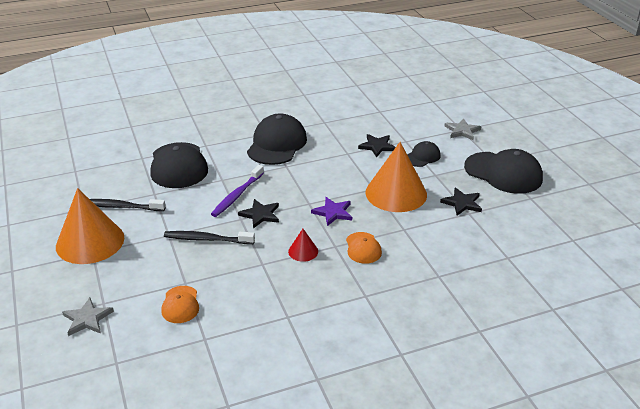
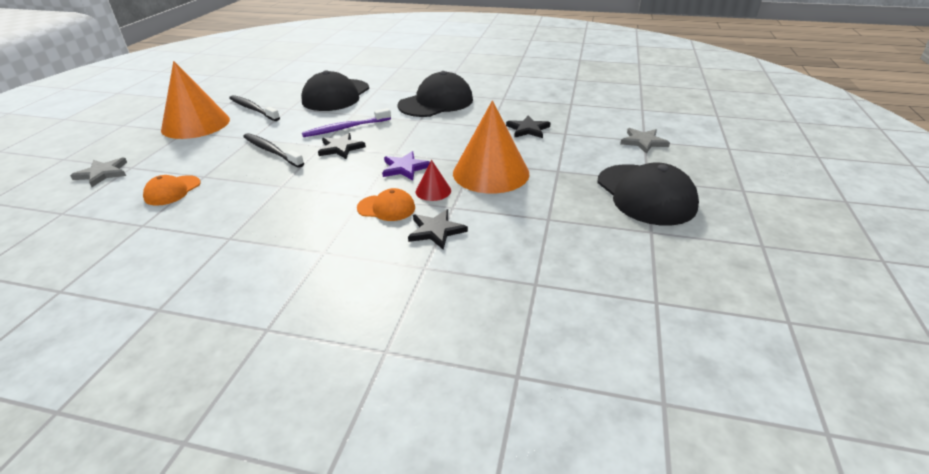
camera: 35 degrees right, 0 degrees up
red cone [288,229,318,262] -> red cone moved to [416,160,451,201]
orange cap [346,232,382,264] -> orange cap turned 105 degrees counterclockwise [357,188,415,221]
black cap [407,141,441,167] -> none
black star [440,188,482,215] -> black star moved to [408,209,468,250]

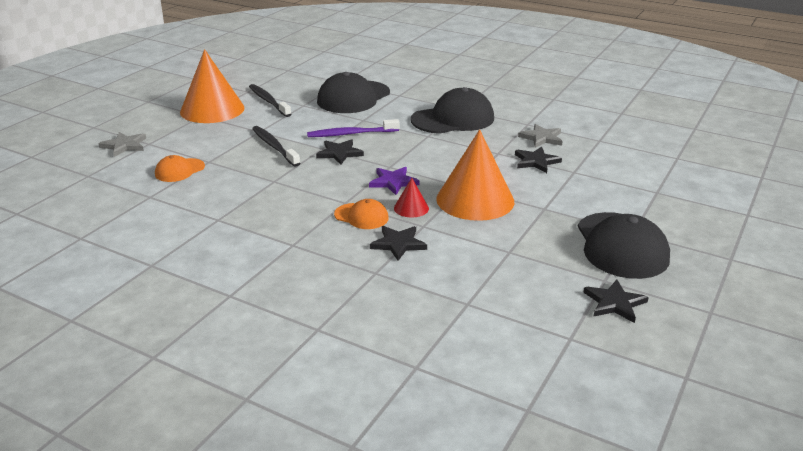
camera: 15 degrees right, 5 degrees down
grey star [620,128,670,154] -> grey star moved to [518,124,563,148]
none -> black star [583,280,649,323]

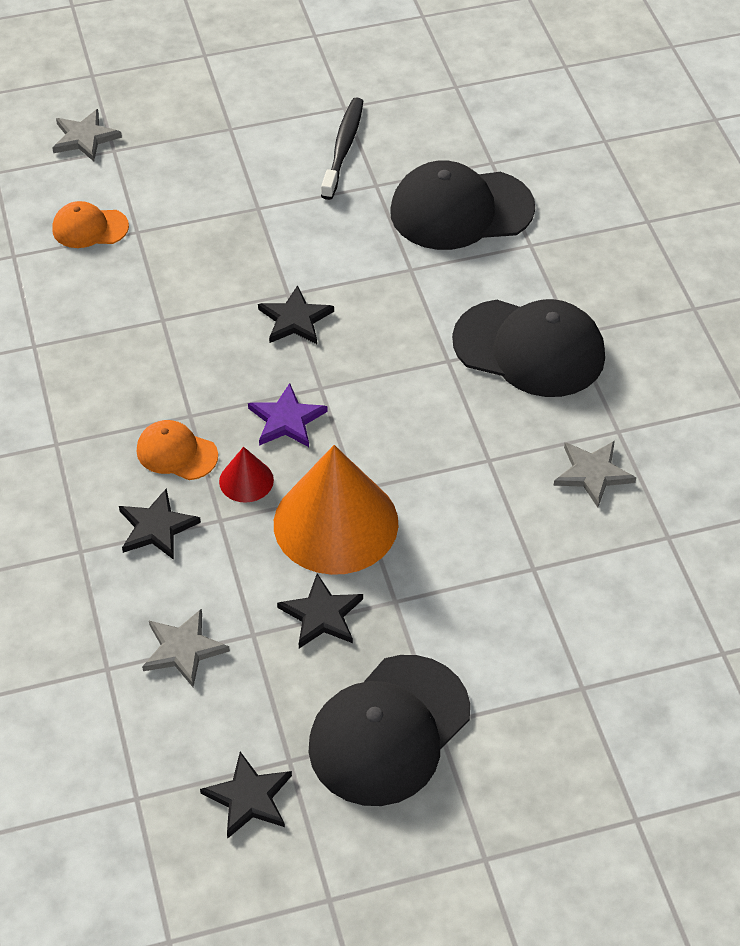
camera: 45 degrees right, 20 degrees up
orange cone [180,49,245,123] -> none
black toothbrush [252,126,300,167] -> none
purple toothbrush [307,119,400,137] -> none
orange cap [334,199,389,229] -> orange cap turned 135 degrees clockwise [137,420,218,480]
black star [515,147,562,173] -> black star moved to [277,573,363,648]
none -> grey star [142,608,230,687]

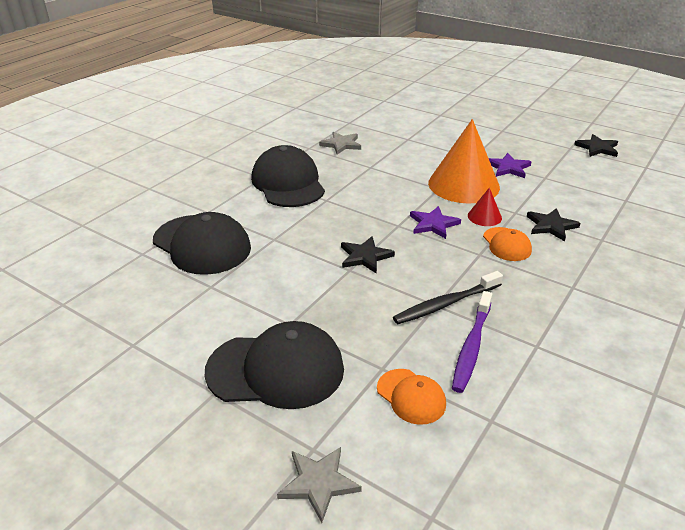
camera: 130 degrees left, 15 degrees down
grey star [142,608,230,687] -> none
black star [277,573,363,648] -> purple star [489,153,531,178]
black cap [309,655,470,806] -> black cap moved to [205,321,344,409]
black toothbrush [321,97,363,200] -> black toothbrush moved to [393,271,503,324]
none -> purple toothbrush [452,291,492,393]

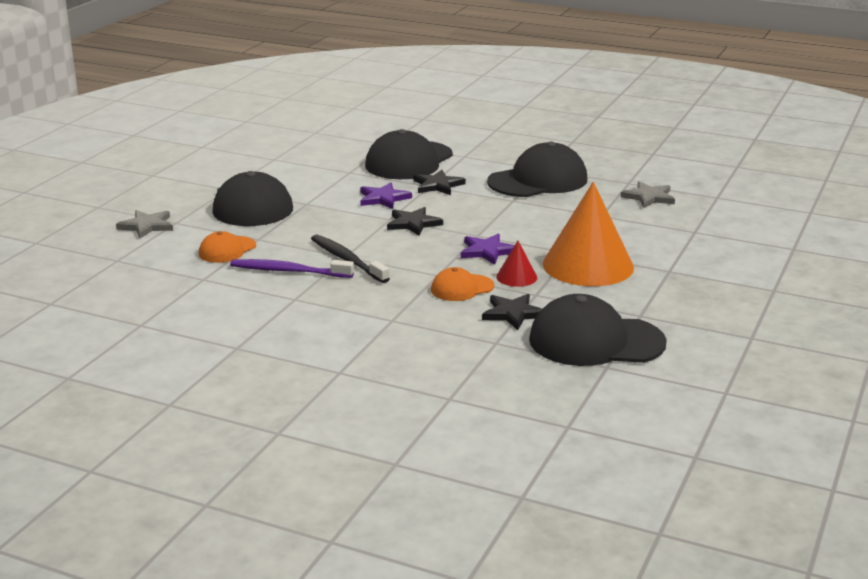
camera: 80 degrees right, 10 degrees down
purple star [489,153,531,178] -> purple star moved to [360,183,412,209]
black star [574,134,618,157] -> black star moved to [414,170,466,195]
none -> black cap [529,294,667,366]

